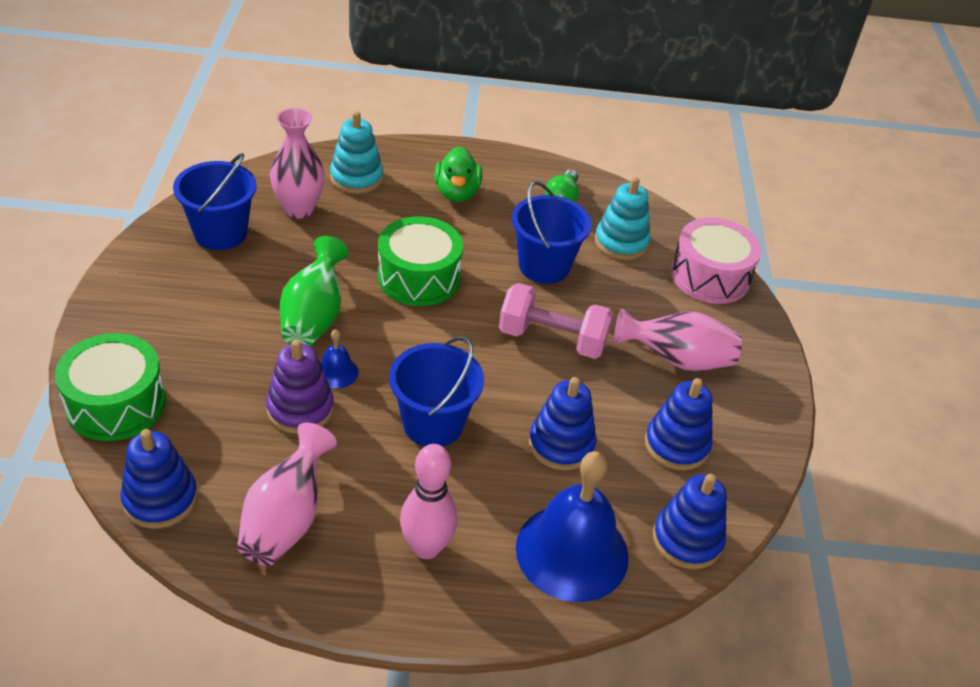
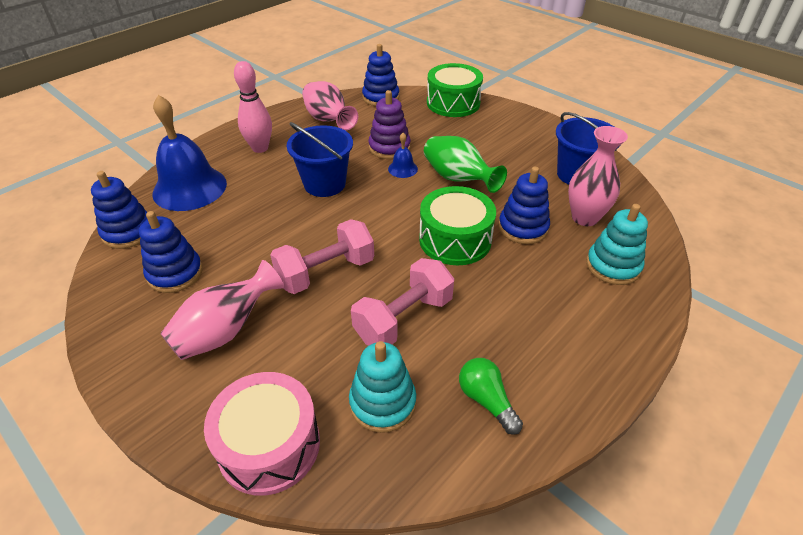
camera: 135 degrees right, 0 degrees up
green duck [434,147,482,202] -> none
blue bucket [512,181,592,284] -> pink dumbbell [351,258,454,346]
blue stacking toy [529,377,597,470] -> blue stacking toy moved to [498,167,550,244]

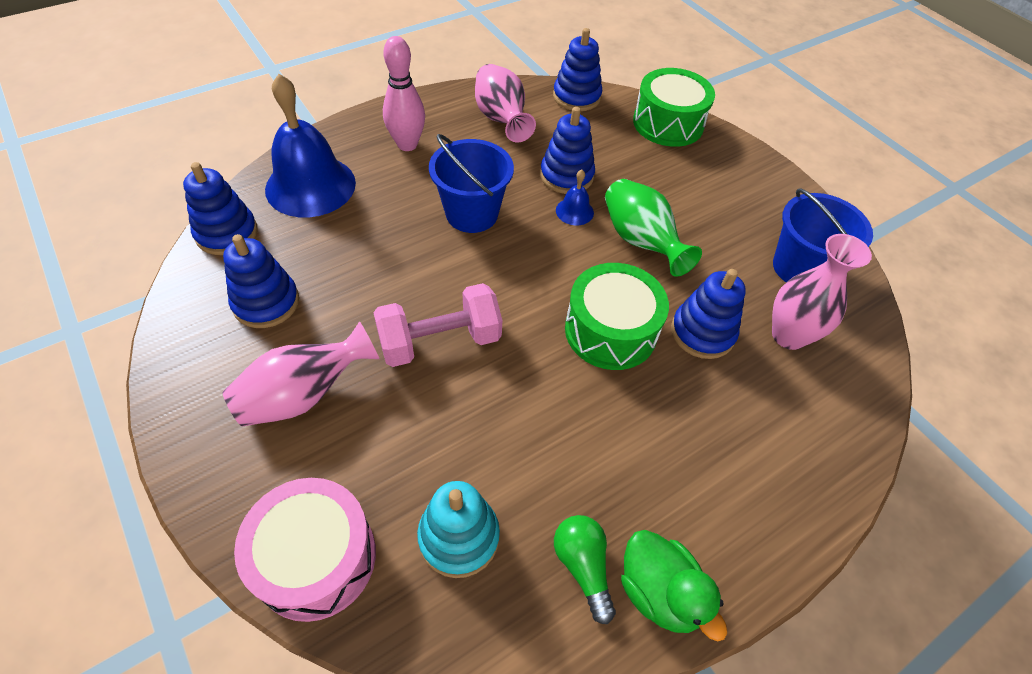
camera: 10 degrees right, 10 degrees up
pink dumbbell [351,258,454,346] -> none
purple stacking toy [369,90,411,159] -> blue stacking toy [540,107,595,194]
turquoise stacking toy [586,204,648,285] -> none
none -> green duck [621,530,727,642]

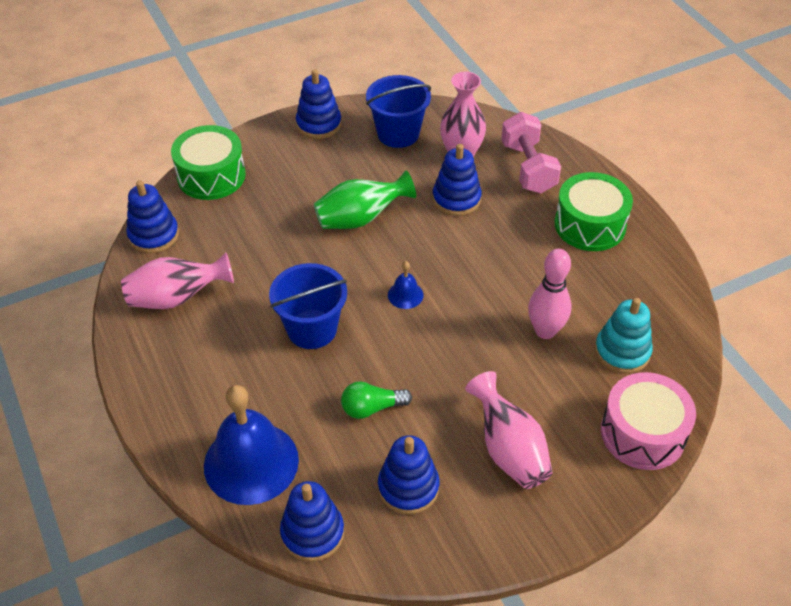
camera: 80 degrees left, 5 degrees down
pink dumbbell [373,283,502,367] -> pink dumbbell moved to [501,112,561,193]
pink bowling pin [383,36,425,151] -> pink bowling pin moved to [528,249,571,339]
blue stacking toy [540,107,595,194] -> blue stacking toy moved to [296,69,342,139]
green light bulb [554,515,616,624] -> green light bulb moved to [341,381,412,419]
blue bell [556,170,594,225] -> blue bell moved to [388,261,424,309]
green drum [565,263,669,370] -> green drum moved to [555,172,633,251]
green duck [621,530,727,642] -> none

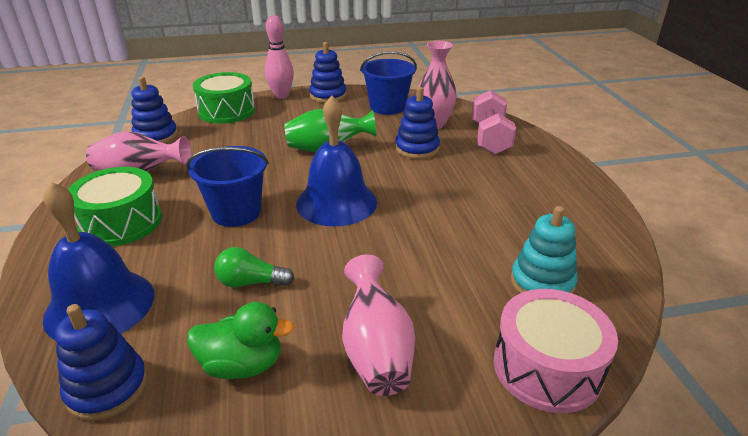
camera: 15 degrees right, 15 degrees down
blue stacking toy [378,435,439,515] -> green duck [187,302,295,379]
blue bell [388,261,424,309] -> blue bell [296,96,377,226], size x2.31
pink bowling pin [528,249,571,339] -> pink bowling pin moved to [265,15,294,99]
green drum [555,172,633,251] -> green drum moved to [68,167,162,246]

